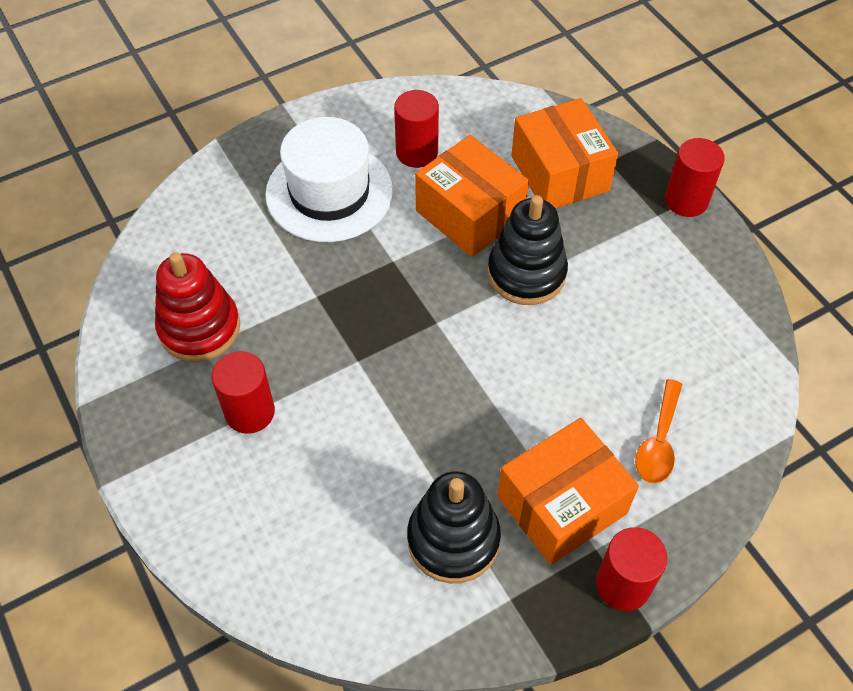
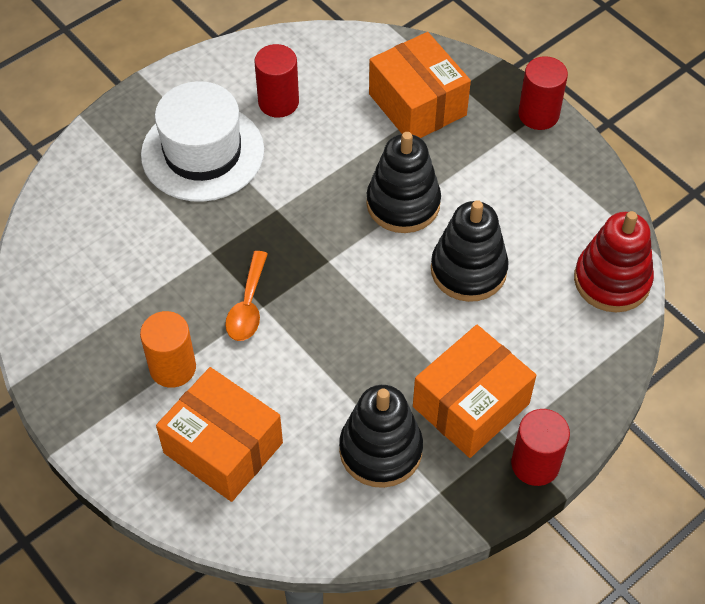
camera: 10 degrees left, 0 degrees up
red stacking toy [155,252,240,362] -> red stacking toy moved to [574,211,654,312]
red cylinder [212,351,275,434] -> orange cylinder [140,311,196,388]
orange box [415,135,529,257] -> orange box moved to [156,367,283,502]
orange spoon [635,379,683,484] -> orange spoon moved to [225,251,268,341]
none -> black stacking toy [431,200,509,302]

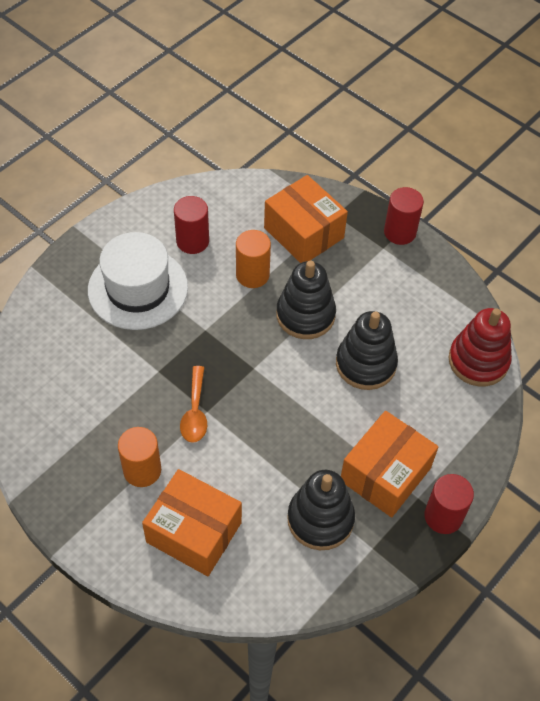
camera: 10 degrees left, 0 degrees up
none -> orange cylinder [236,230,271,288]

